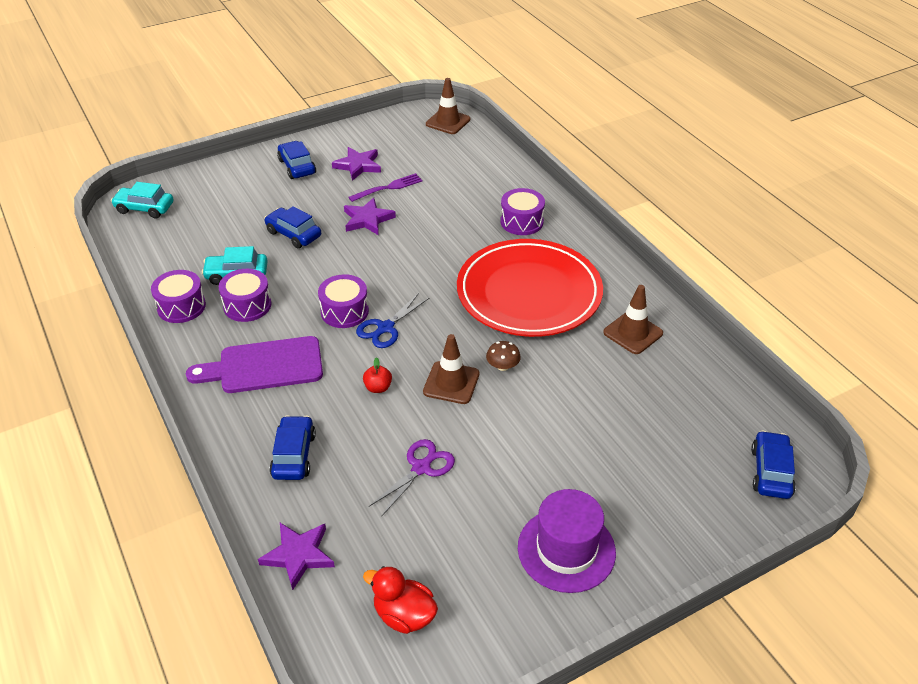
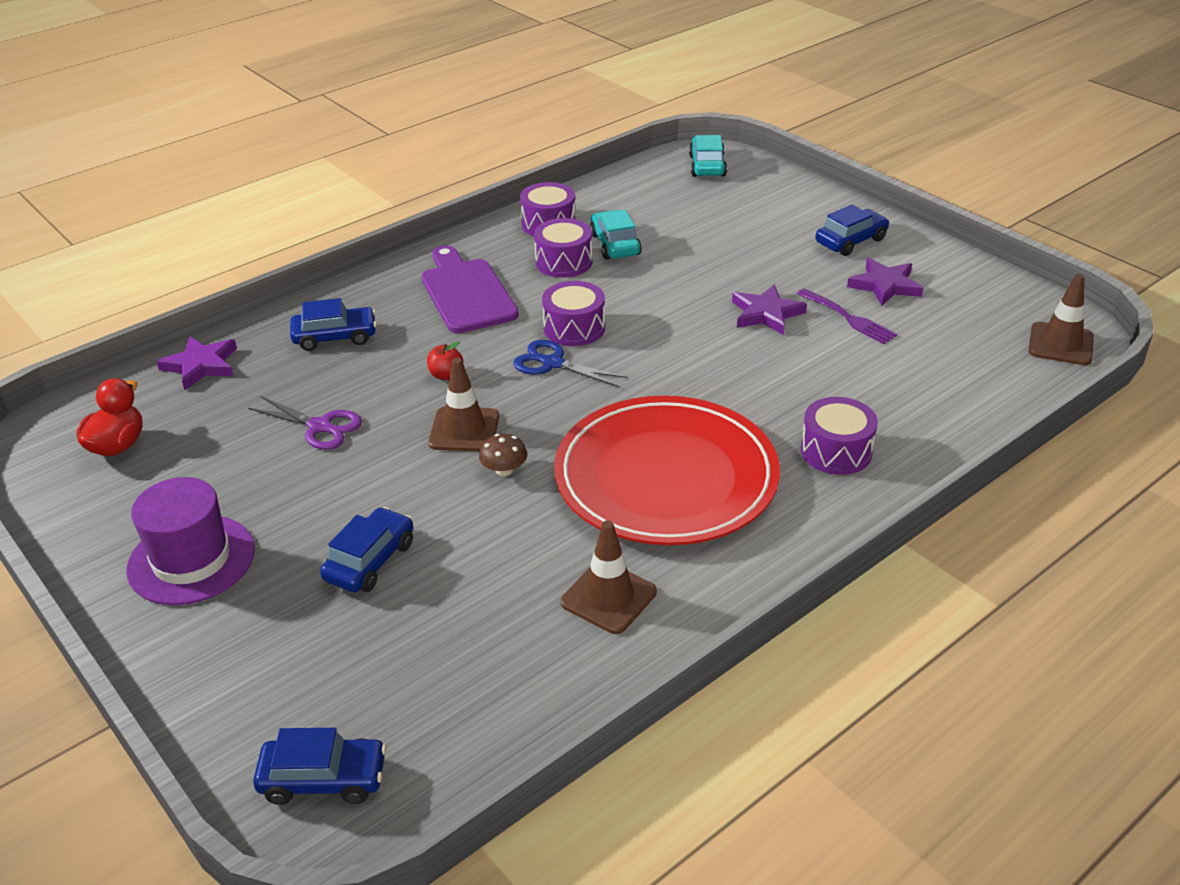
camera: 80 degrees right, 5 degrees down
blue car [264,206,321,248] -> blue car moved to [320,507,413,592]

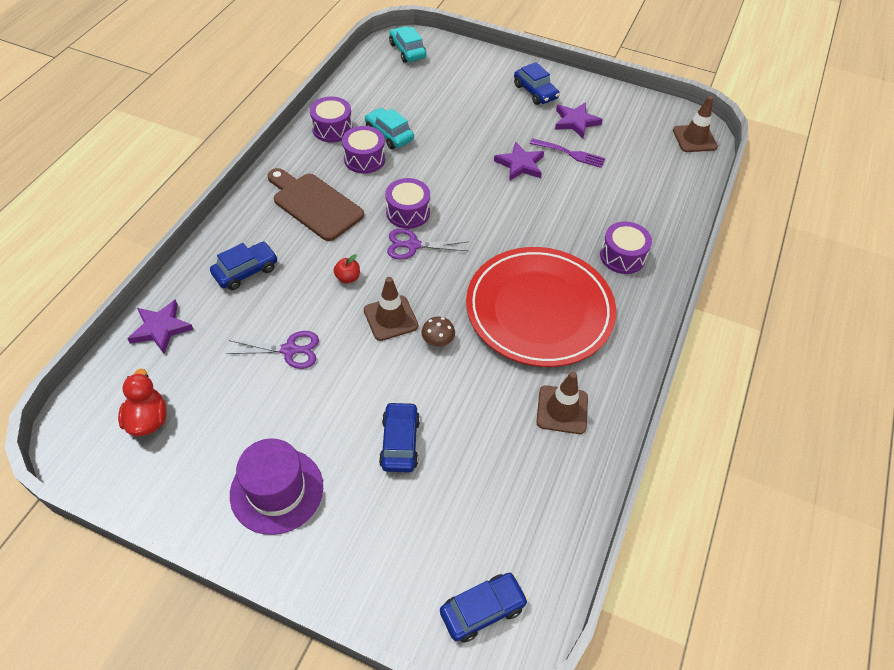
camera: 30 degrees left, 15 degrees up
purple cutting board [421,245,519,333] -> brown cutting board [267,168,364,241]
blue scissors [513,340,628,387] -> purple scissors [387,228,469,260]
blue car [816,205,889,256] -> blue car turned 120 degrees clockwise [514,62,560,105]

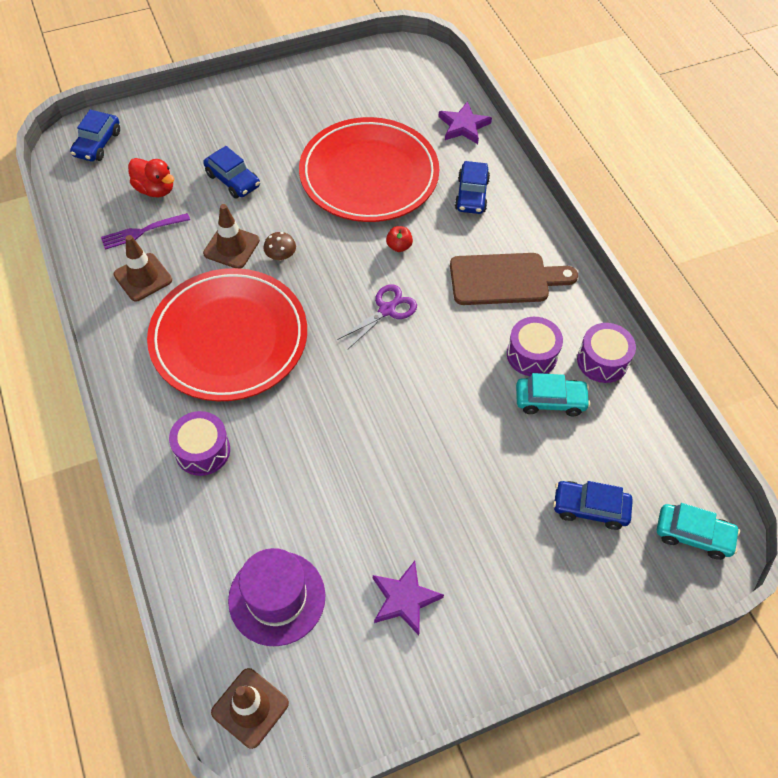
camera: 135 degrees right, 5 degrees up
red duck [118,369,167,436] -> red duck moved to [128,158,174,197]
purple scissors [226,331,319,369] -> red plate [299,117,440,222]
purple hat [230,438,323,535] -> purple hat moved to [228,548,326,646]
brown traffic cone [364,277,418,341] -> brown traffic cone moved to [203,204,260,269]
purple drum [385,178,430,229] -> none
purple star [494,141,544,181] -> none
blue car [514,62,560,105] -> blue car moved to [553,481,633,530]
purple fork [530,138,605,168] -> purple fork moved to [101,213,190,250]

